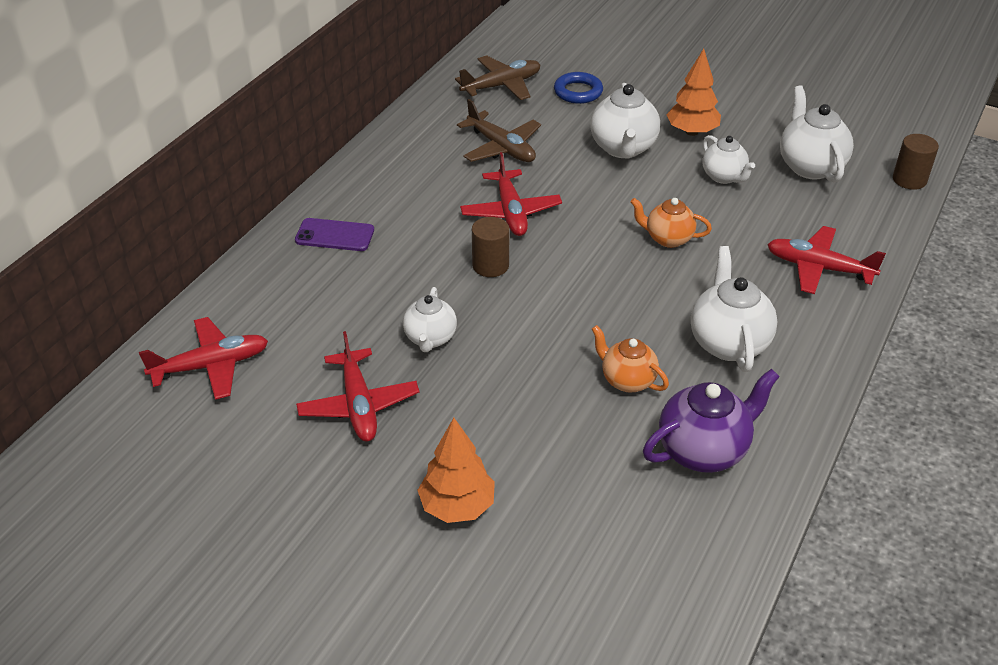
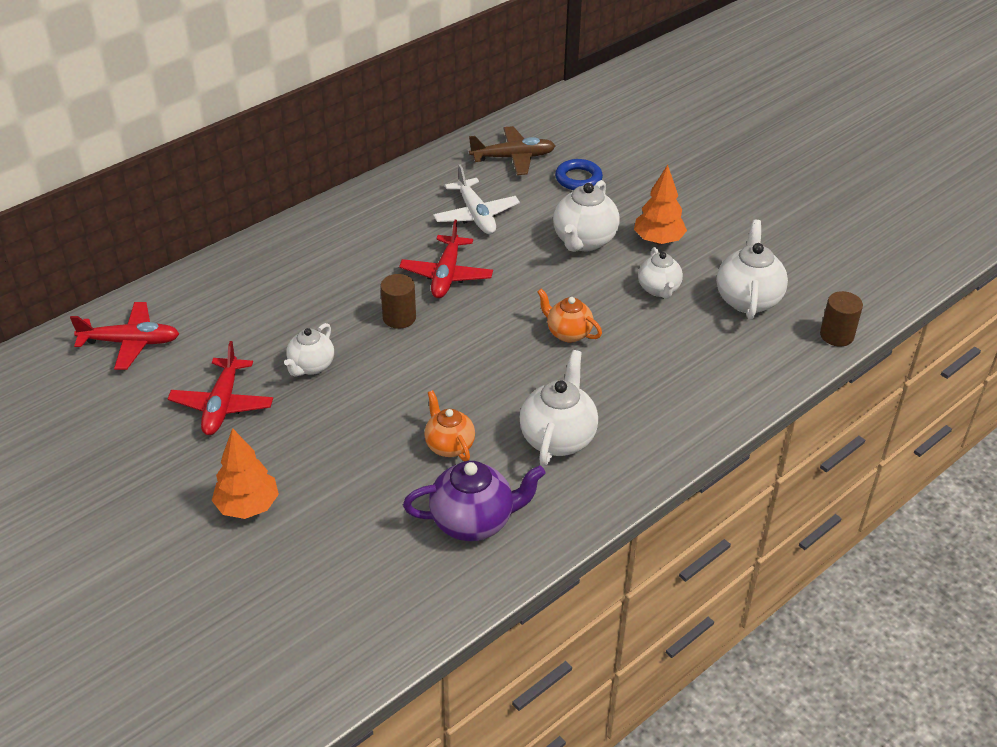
camera: 20 degrees right, 0 degrees up
purple phone [295,218,374,251] -> none
brown plane [457,99,541,162] -> white plane [433,164,520,234]
red plane [767,226,886,294] -> none

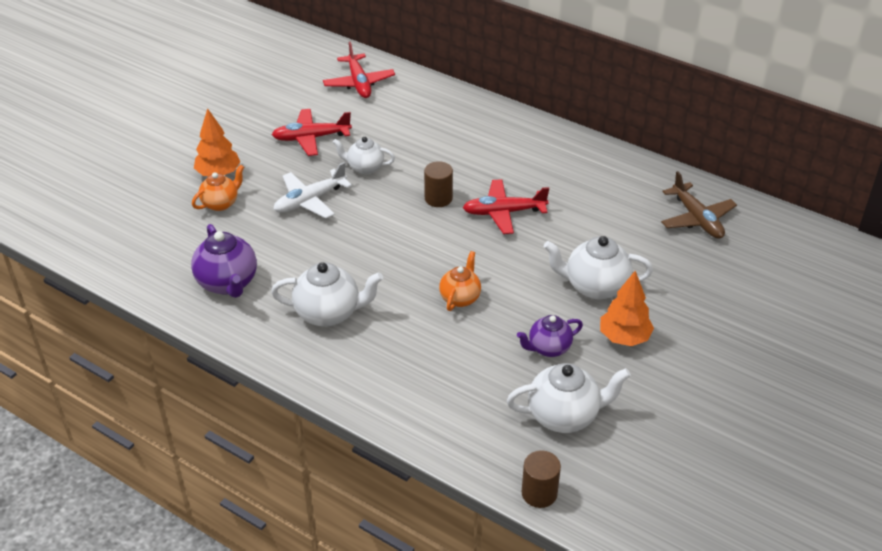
camera: 75 degrees right, 0 degrees up
orange teapot [424,390,475,461] -> orange teapot moved to [192,164,244,211]
white plane [433,164,520,234] -> white plane moved to [273,162,352,218]
blue ring [555,159,603,190] -> none
white teapot [638,247,683,299] -> purple teapot [517,315,583,357]

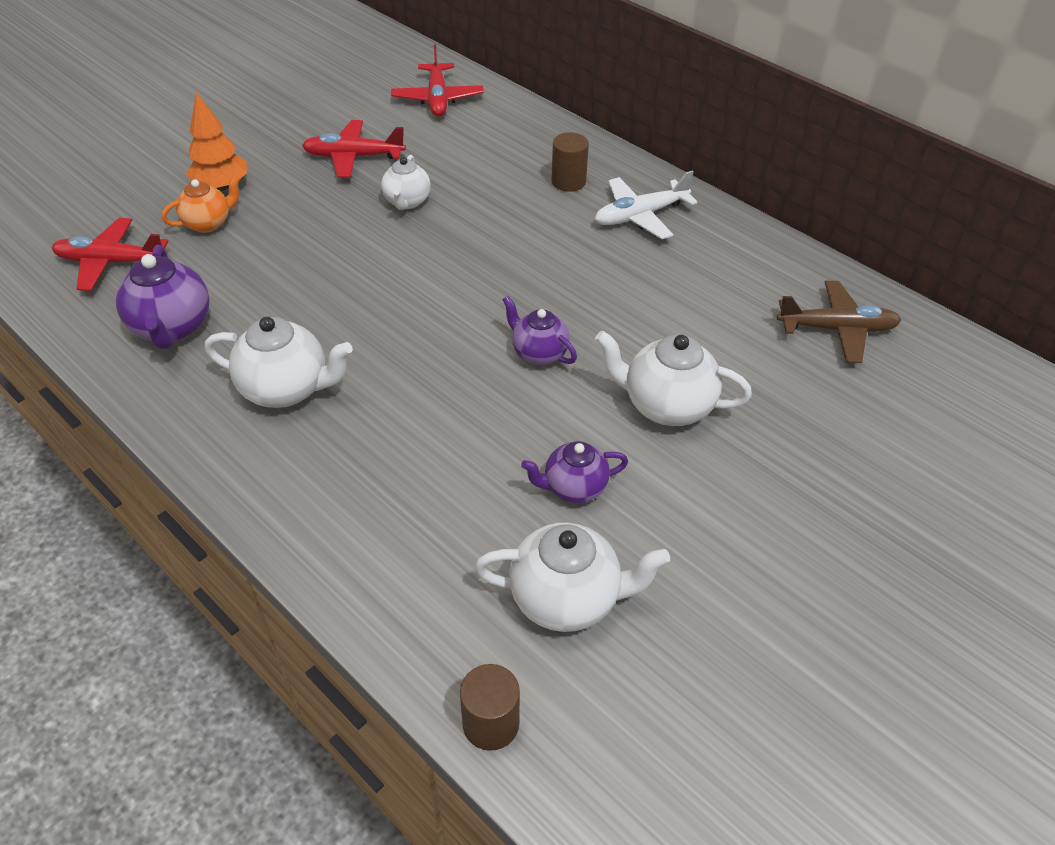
camera: 10 degrees right, 5 degrees up
white plane [273,162,352,218] -> white plane moved to [595,171,698,239]
white teapot [333,137,395,174] -> white teapot turned 105 degrees counterclockwise [381,155,431,210]
brown cylinder [424,161,453,207] -> brown cylinder moved to [551,132,589,192]
orange teapot [439,251,481,311] -> none
red plane [463,179,549,234] -> red plane moved to [52,218,169,291]
orange tree [600,271,654,346] -> none
brown plane [661,171,737,239] -> brown plane turned 75 degrees counterclockwise [777,281,901,363]
none -> purple teapot [502,296,577,365]

